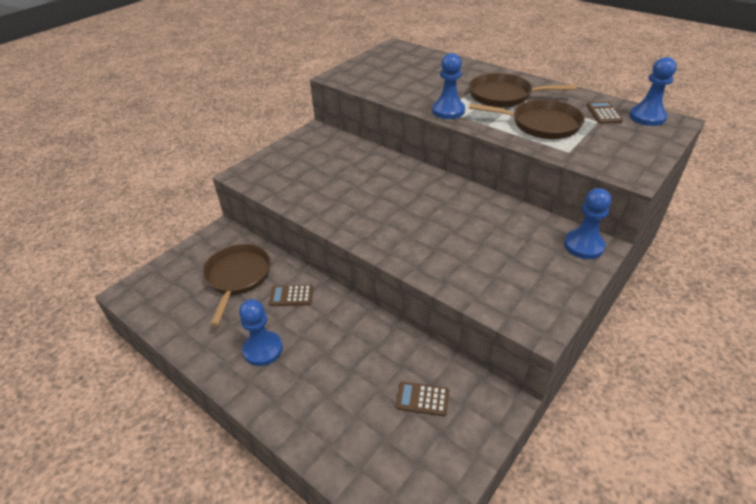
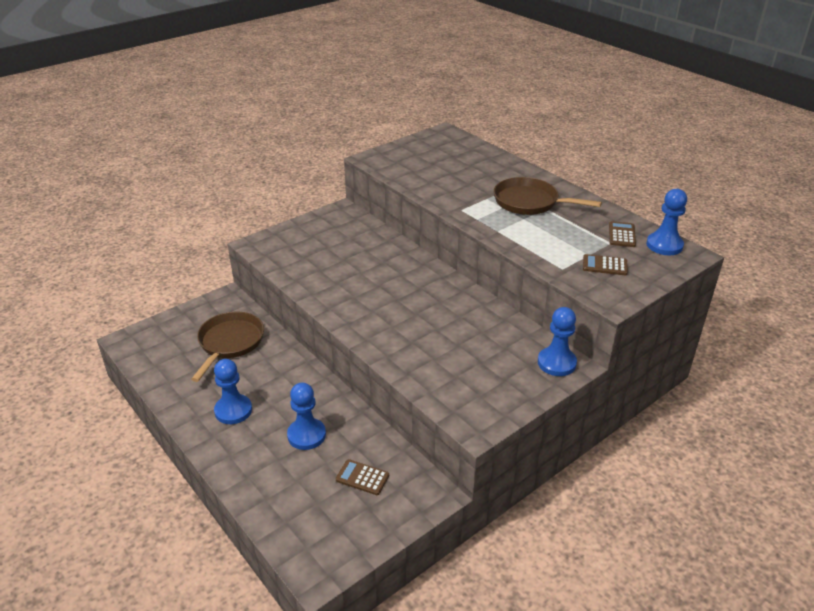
camera: 10 degrees right, 5 degrees down
brown calculator [269,285,313,306] -> brown calculator moved to [583,254,628,275]
blue pawn [432,53,465,119] -> blue pawn moved to [287,383,326,450]
brown pan [469,99,585,139] -> none

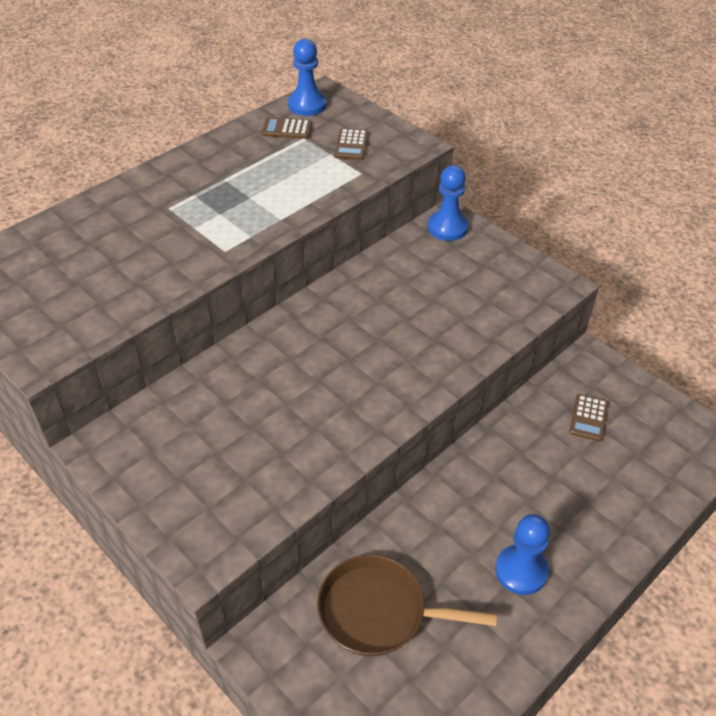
camera: 95 degrees left, 10 degrees up
blue pawn [287,383,326,450] -> none
brown pan [494,177,602,215] -> none

